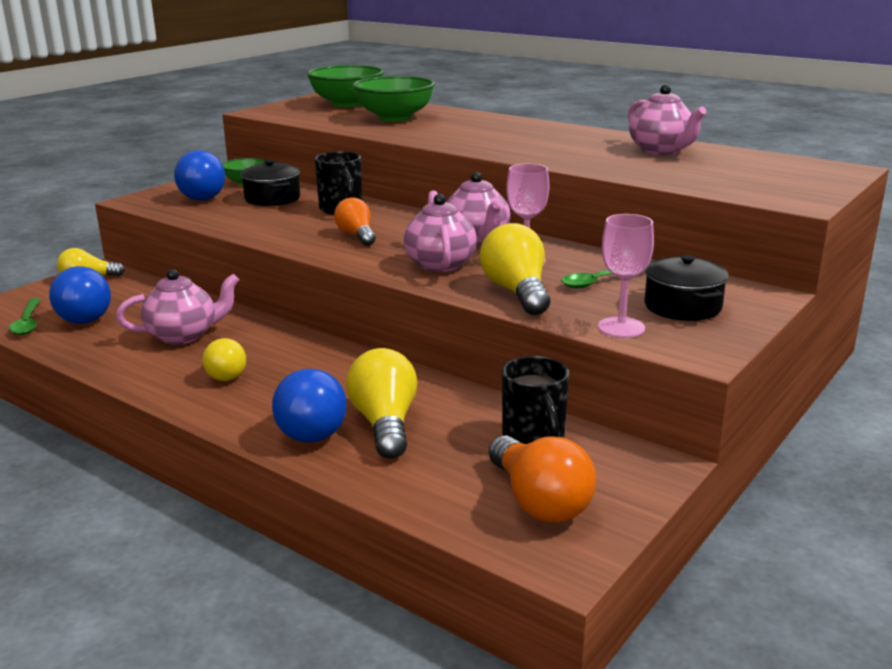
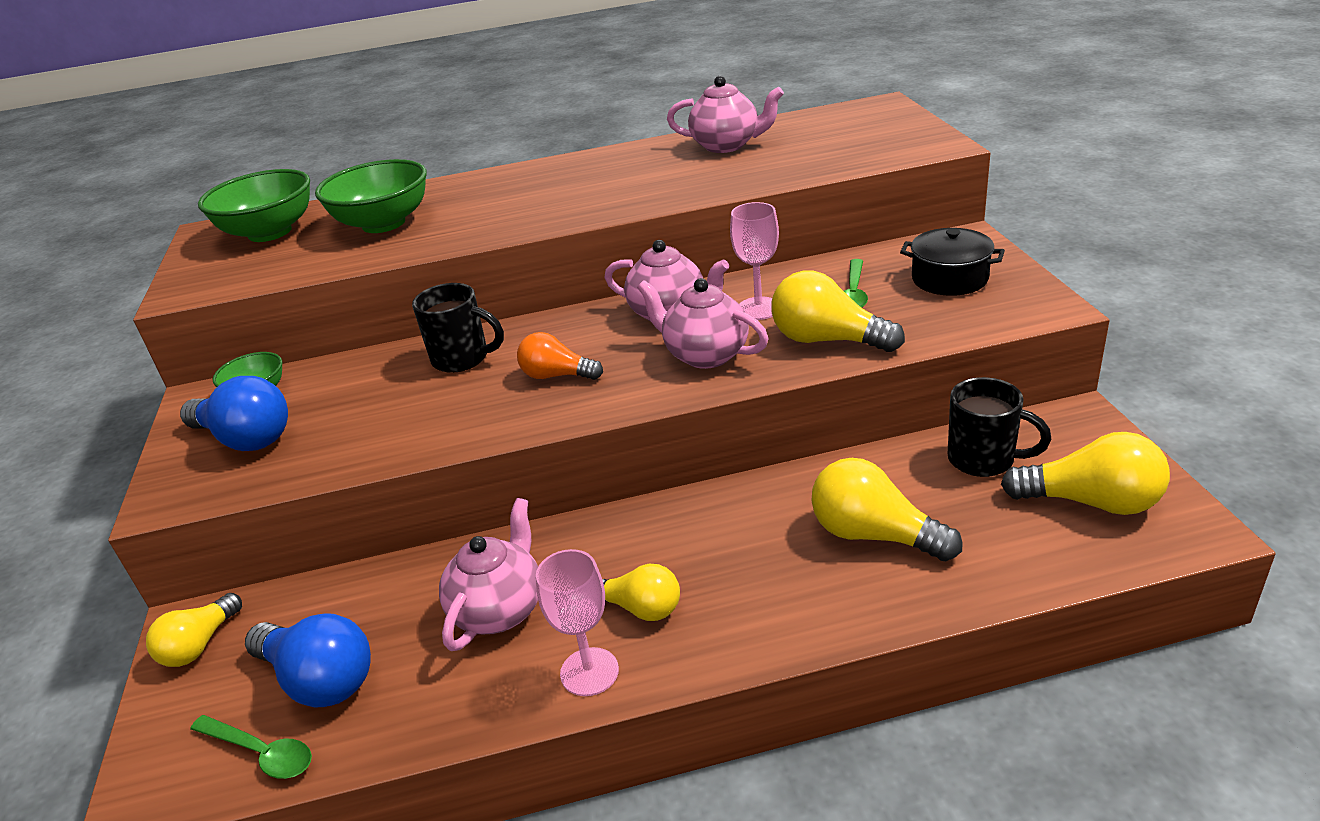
camera: 45 degrees left, 10 degrees up
black pot [240,159,300,206] -> none
blue light bulb [272,369,347,442] -> none
orange light bulb [489,435,596,522] -> yellow light bulb [1001,432,1170,515]
pink goblet [598,214,654,338] -> pink goblet moved to [536,549,619,696]

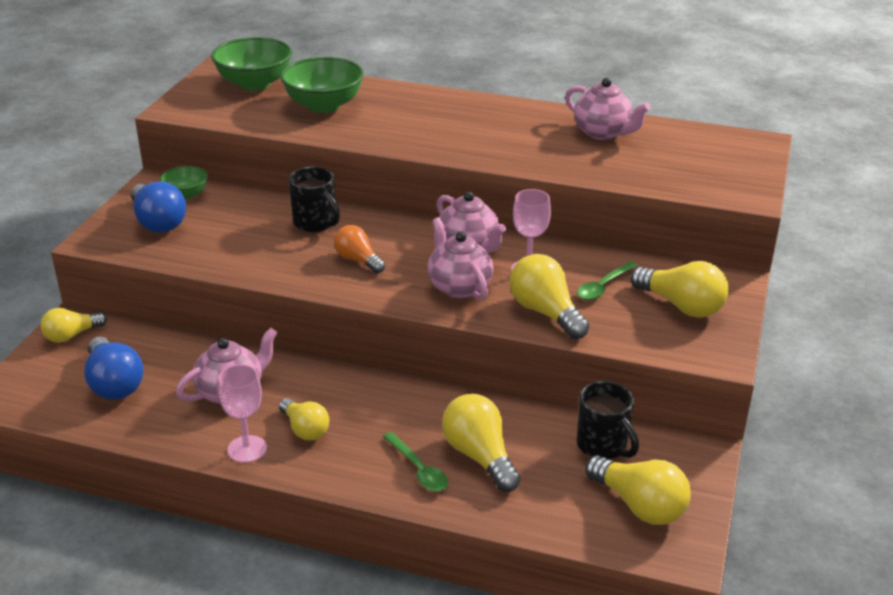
camera: 25 degrees right, 0 degrees up
green spoon [190,715,312,779] -> green spoon moved to [383,432,448,492]
black pot [900,228,1005,296] -> yellow light bulb [631,261,729,318]

